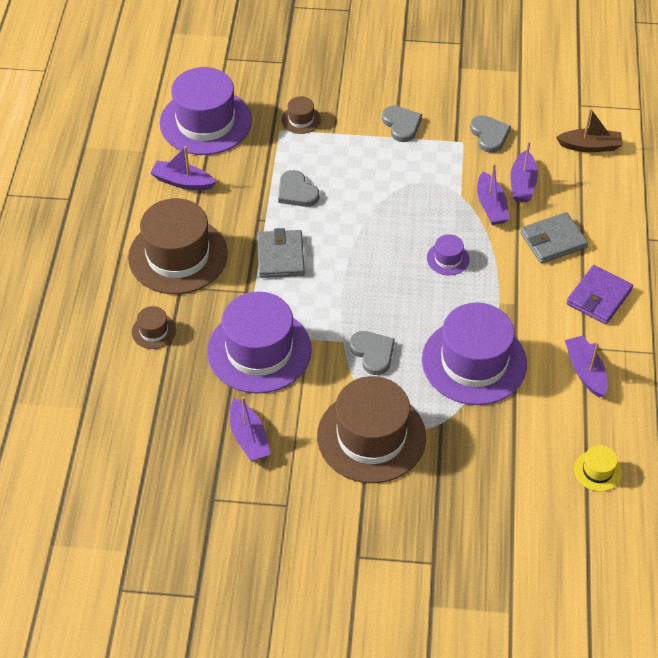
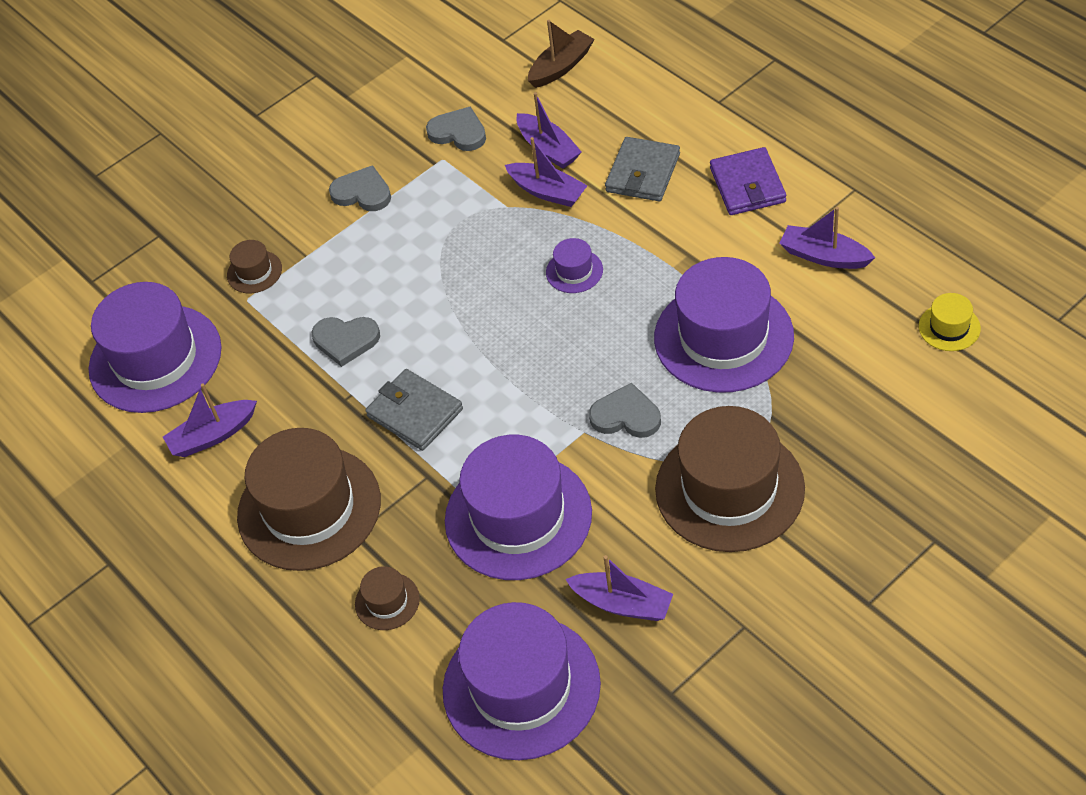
camera: 40 degrees left, 0 degrees up
none -> purple hat [443,602,601,760]

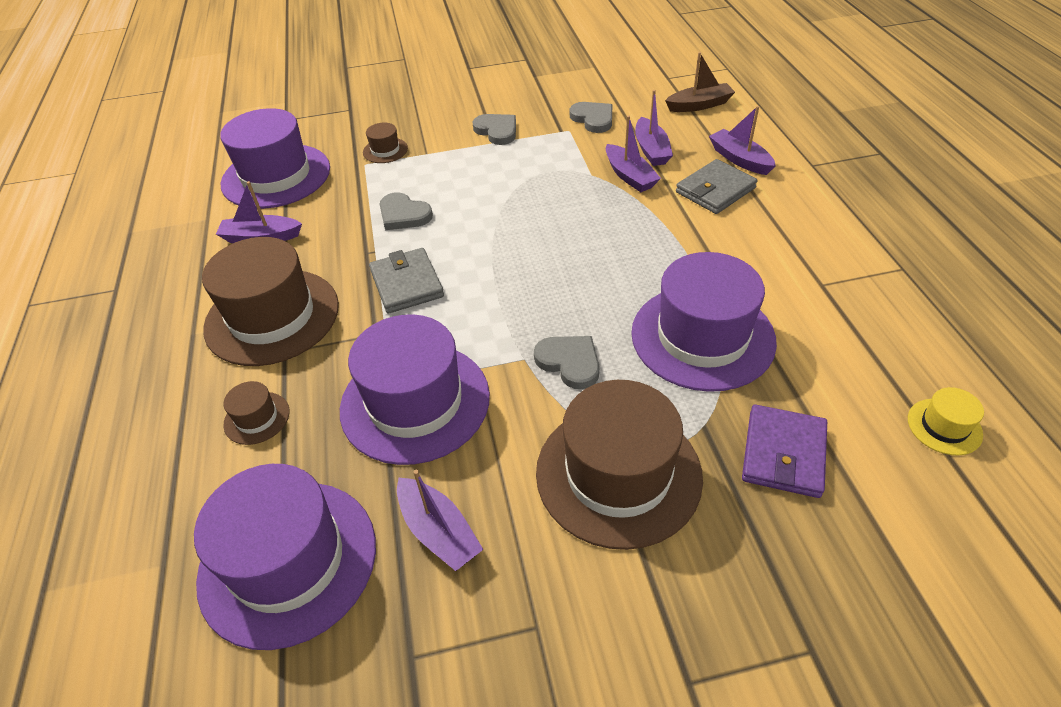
camera: 25 degrees right, 5 degrees down
purple hat [546,238,603,293] -> none
purple wallet [710,147,786,215] -> purple wallet moved to [742,405,827,498]
purple boat [779,207,875,269] -> purple boat moved to [709,106,776,175]

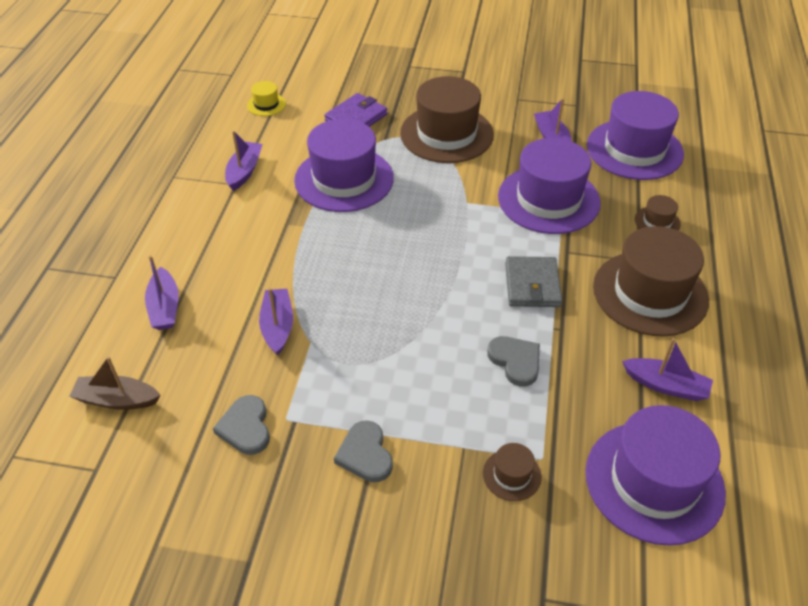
camera: 160 degrees left, 0 degrees up
grey heart [534,336,599,389] -> none
purple boat [635,90,673,166] -> purple boat moved to [225,131,263,191]
grey wallet [676,159,757,214] -> none

